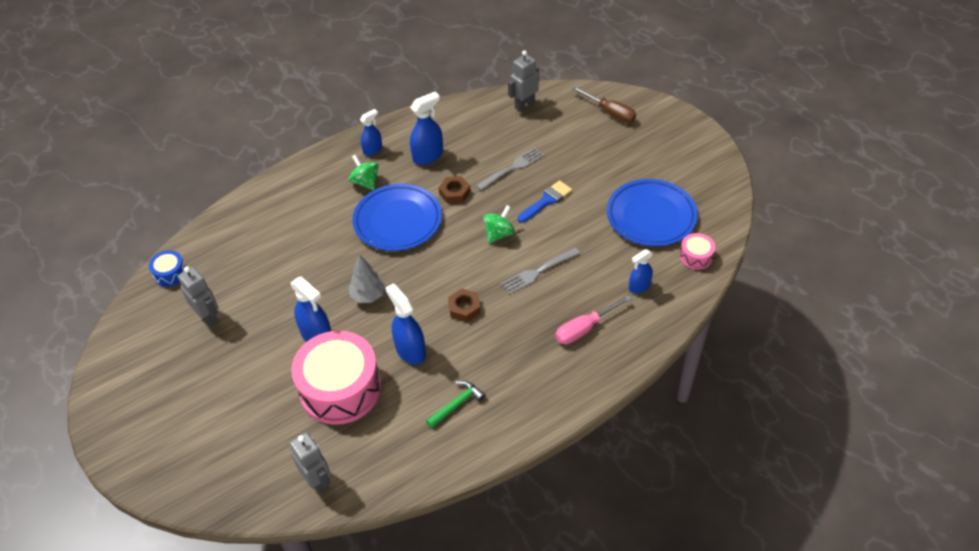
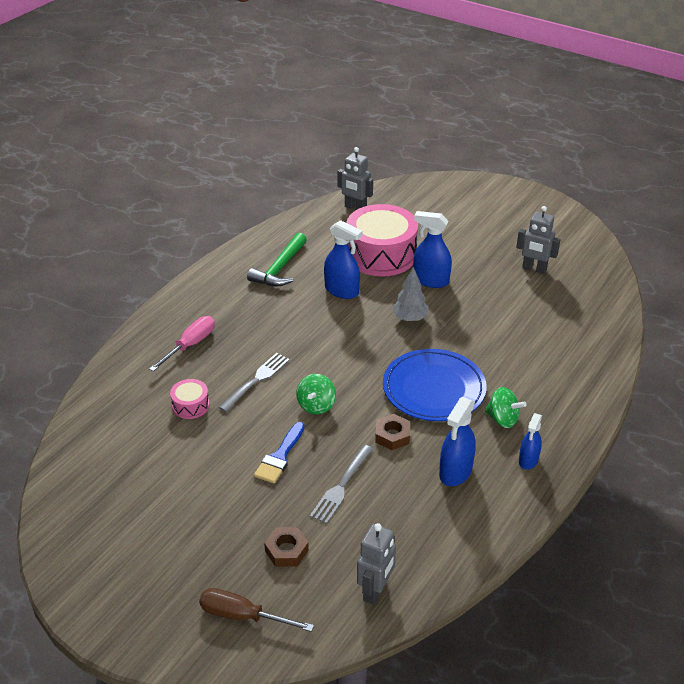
camera: 155 degrees right, 10 degrees down
blue drum [149,250,186,287] -> none
green hammer [426,380,486,428] -> green hammer [247,233,307,286], size x1.52
brown nut [448,288,481,322] -> brown nut moved to [264,527,309,567]
blue plate [607,179,698,246] -> none
blue spray bottle [629,249,653,293] -> none
pink drum [680,233,715,270] -> pink drum moved to [170,379,209,419]

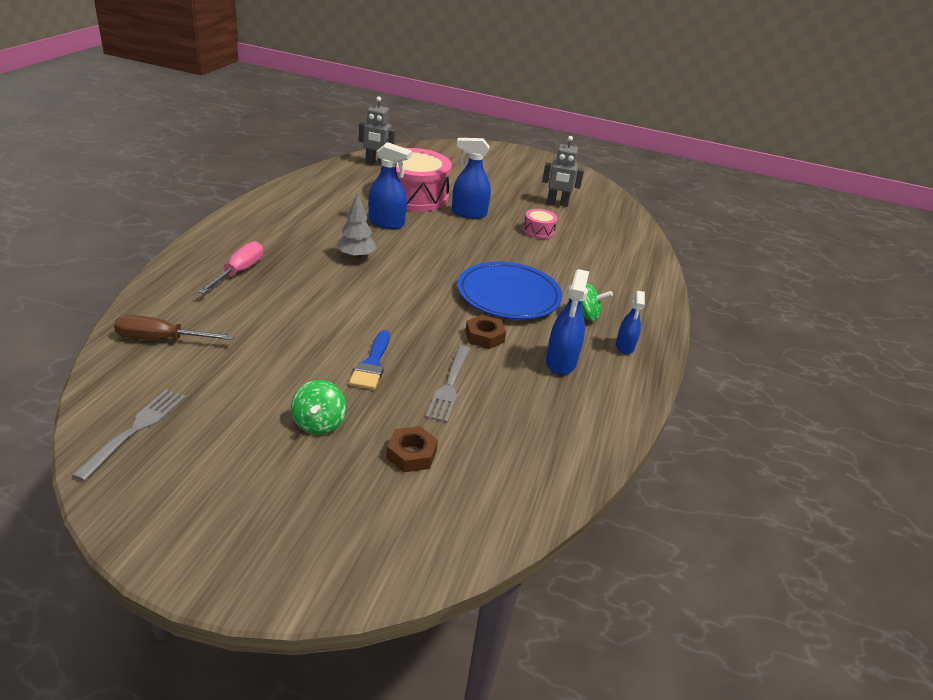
camera: 20 degrees left, 5 degrees down
pink drum [170,379,209,419] -> pink drum moved to [523,209,558,239]
brown screwdriver [199,588,314,632] -> brown screwdriver moved to [114,315,235,340]
grey fork [218,353,290,412] -> grey fork moved to [72,389,186,481]
green hammer [247,233,307,286] -> none
green spinning top [296,374,336,414] -> green spinning top moved to [291,380,346,435]
grey robot [357,523,396,605] -> none
grey tree [392,267,429,322] -> grey tree moved to [336,193,376,259]

